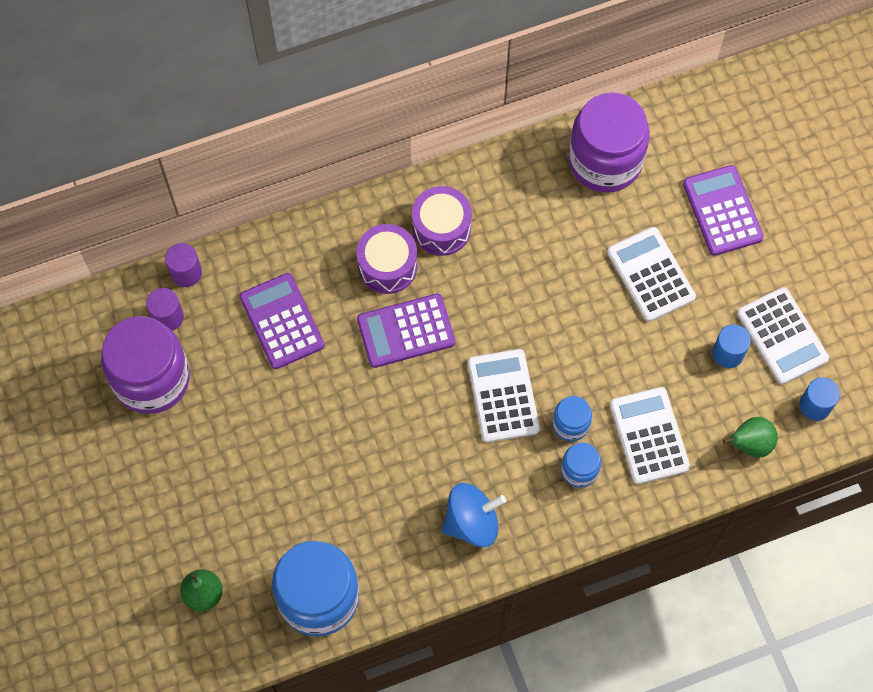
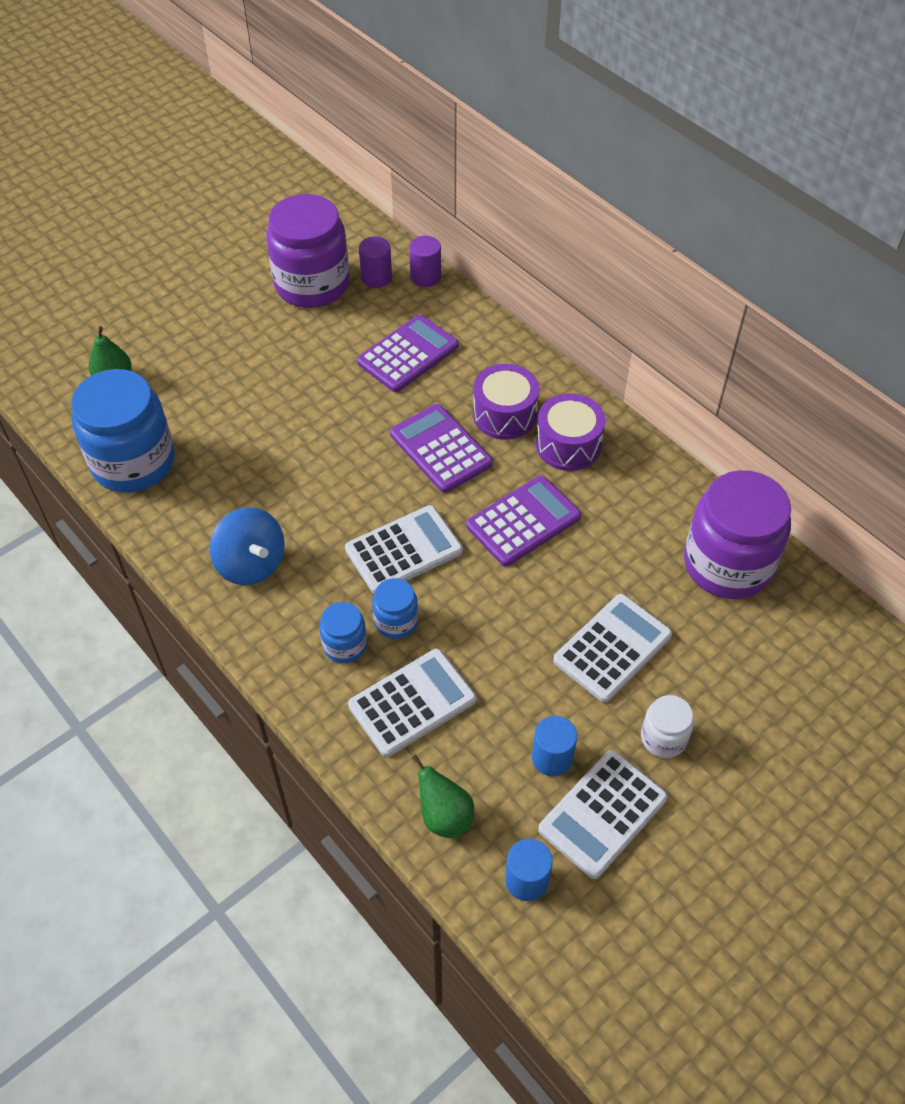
camera: 70 degrees right, 15 degrees down
purple calculator [683,165,764,256] -> purple calculator moved to [466,475,581,566]
none -> white jar [641,695,694,758]

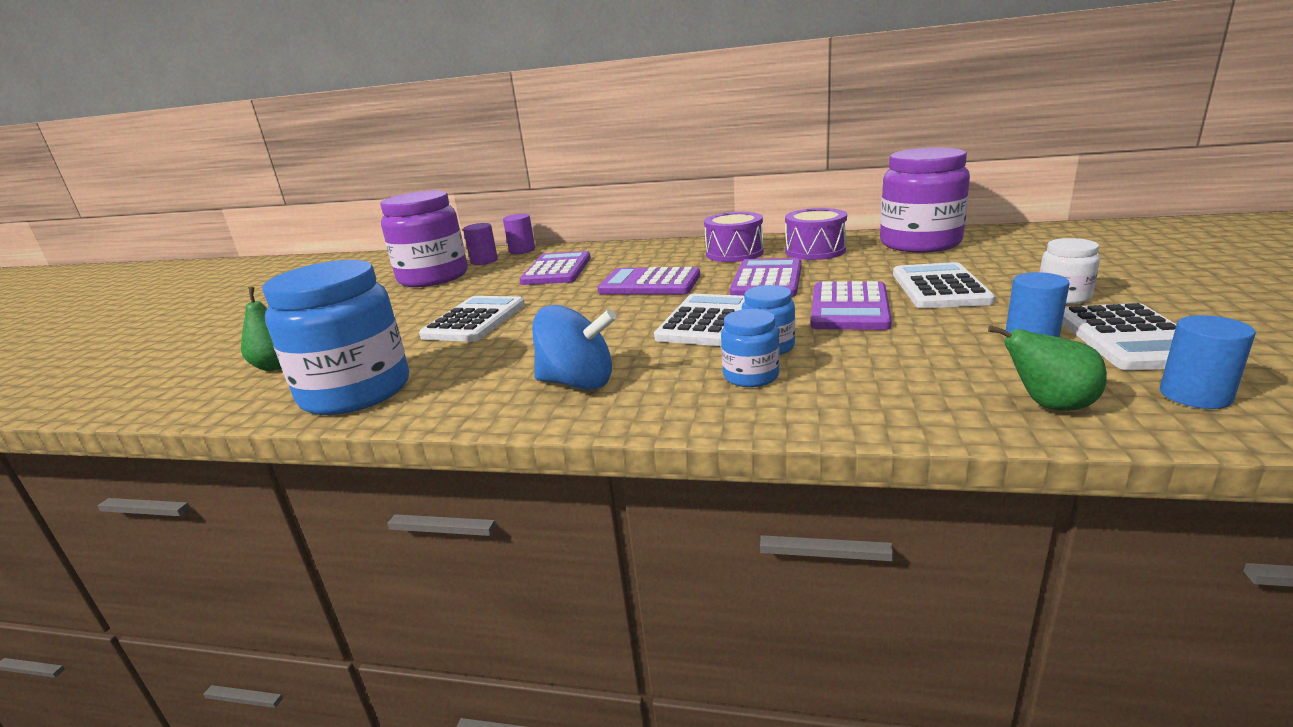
camera: 35 degrees left, 30 degrees down
white calculator [348,649,476,757] -> white calculator moved to [419,296,525,342]
purple drum [473,364,539,440] -> purple drum moved to [785,208,847,260]
none -> purple calculator [811,281,892,330]

